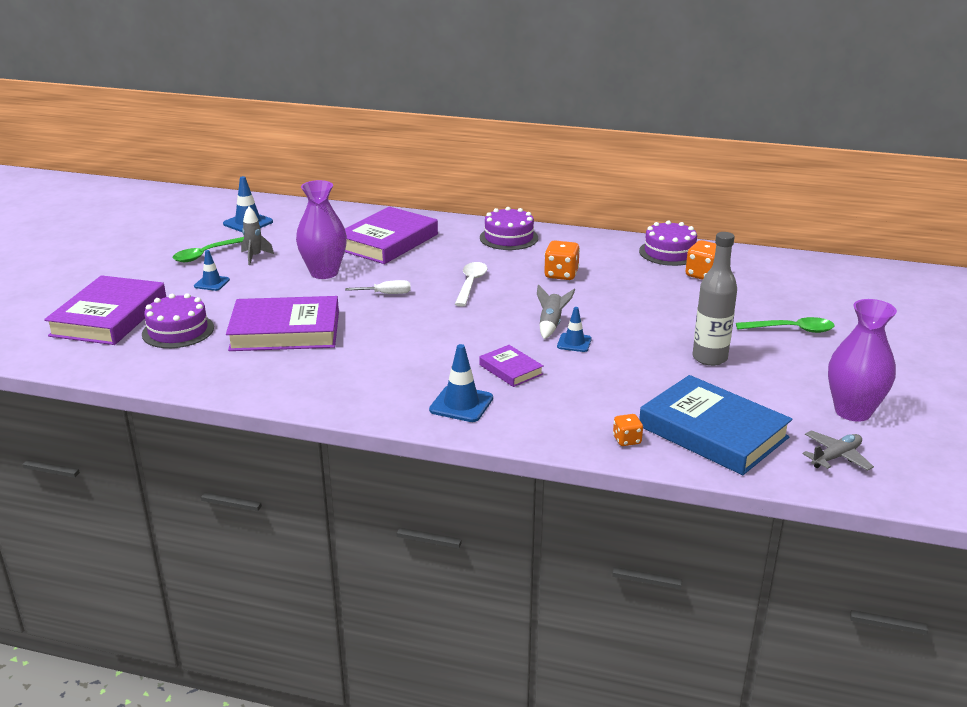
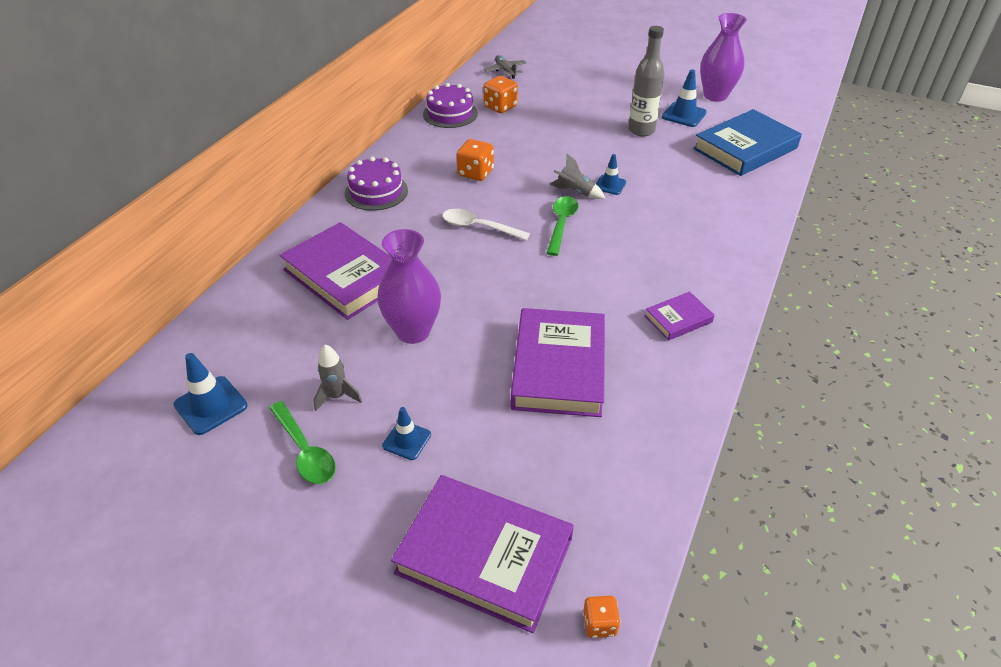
camera: 80 degrees left, 15 degrees up
purple cake [142,293,214,348] -> none
white screwdriver [345,280,411,294] -> none
blue traffic cone [429,344,493,422] -> blue traffic cone moved to [662,69,707,127]
purple book [479,345,543,387] -> purple book moved to [645,291,715,341]
orange dice [613,414,643,446] -> orange dice moved to [583,596,620,638]
green spoon [736,317,835,333] -> green spoon moved to [547,196,579,256]
grey plane [803,430,874,471] -> grey plane moved to [484,55,527,79]

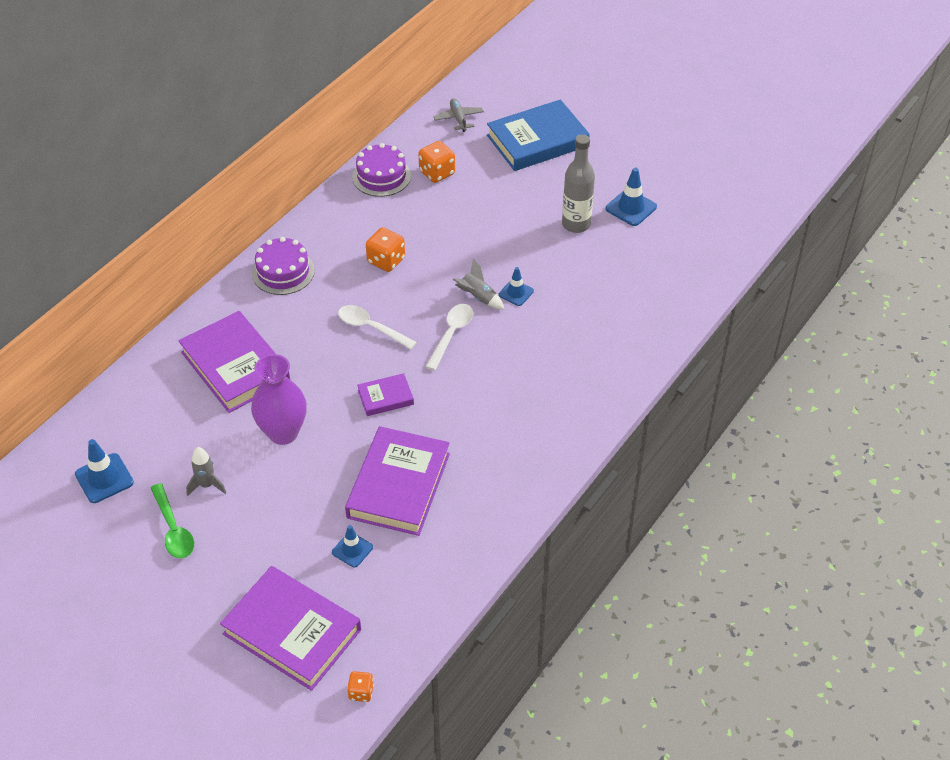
camera: 10 degrees right, 5 degrees up
blue traffic cone [382,407,431,460] -> blue traffic cone moved to [332,525,373,567]
green spoon [547,196,579,256] -> white spoon [425,304,473,371]
purple book [645,291,715,341] -> purple book moved to [357,373,414,416]
blue book [693,109,802,176] -> blue book moved to [487,99,590,171]
purple vase [700,13,747,102] -> none

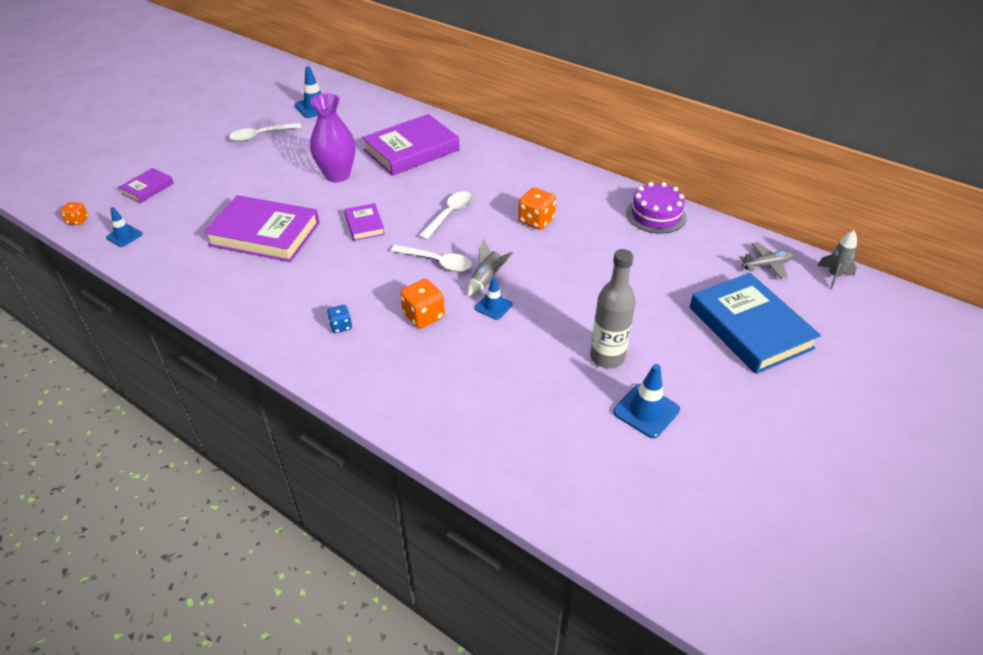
camera: 90 degrees right, 5 degrees down
green spoon [151,483,194,558] -> white spoon [229,123,302,142]
grey rocket [186,447,226,496] -> grey rocket moved to [817,230,857,289]
purple book [220,566,361,691] -> purple book [119,168,174,203], size x0.49
purple cake [252,237,315,295] -> none
blue traffic cone [332,525,373,567] -> blue traffic cone moved to [106,207,143,247]
orange dice [418,141,455,183] -> orange dice moved to [400,279,445,328]
none -> blue dice [327,305,352,333]

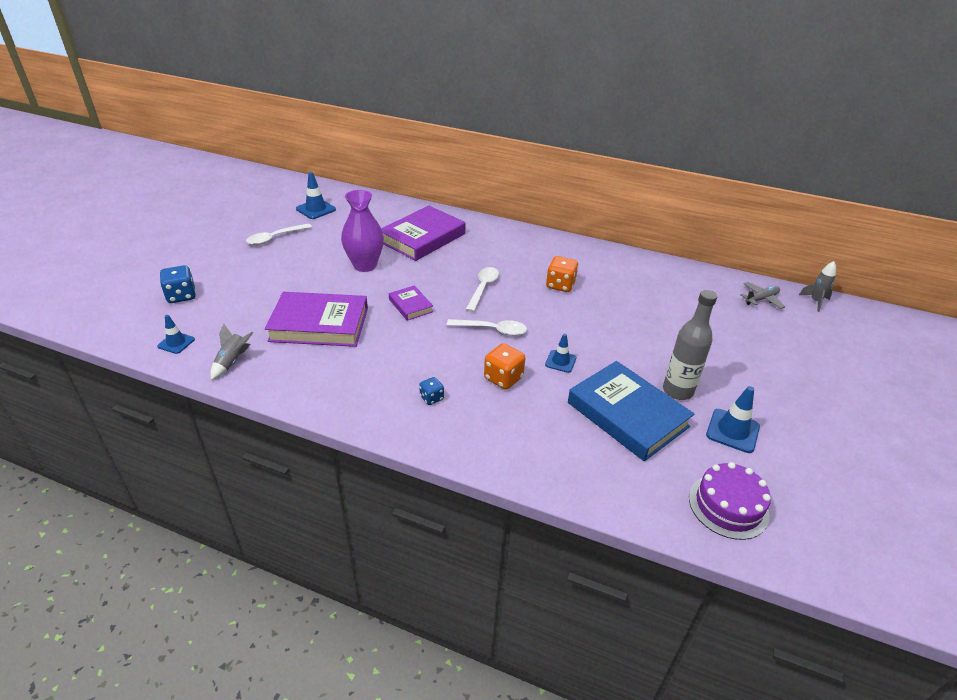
camera: 15 degrees left, 5 degrees down
orange dice [60,202,88,225] -> none
purple book [119,168,174,203] -> blue dice [160,265,196,303]
grey rocket [468,240,514,296] -> grey rocket moved to [210,324,253,380]
purple cake [626,182,687,234] -> purple cake moved to [689,462,771,540]
blue book [690,273,821,374] -> blue book moved to [568,361,695,461]

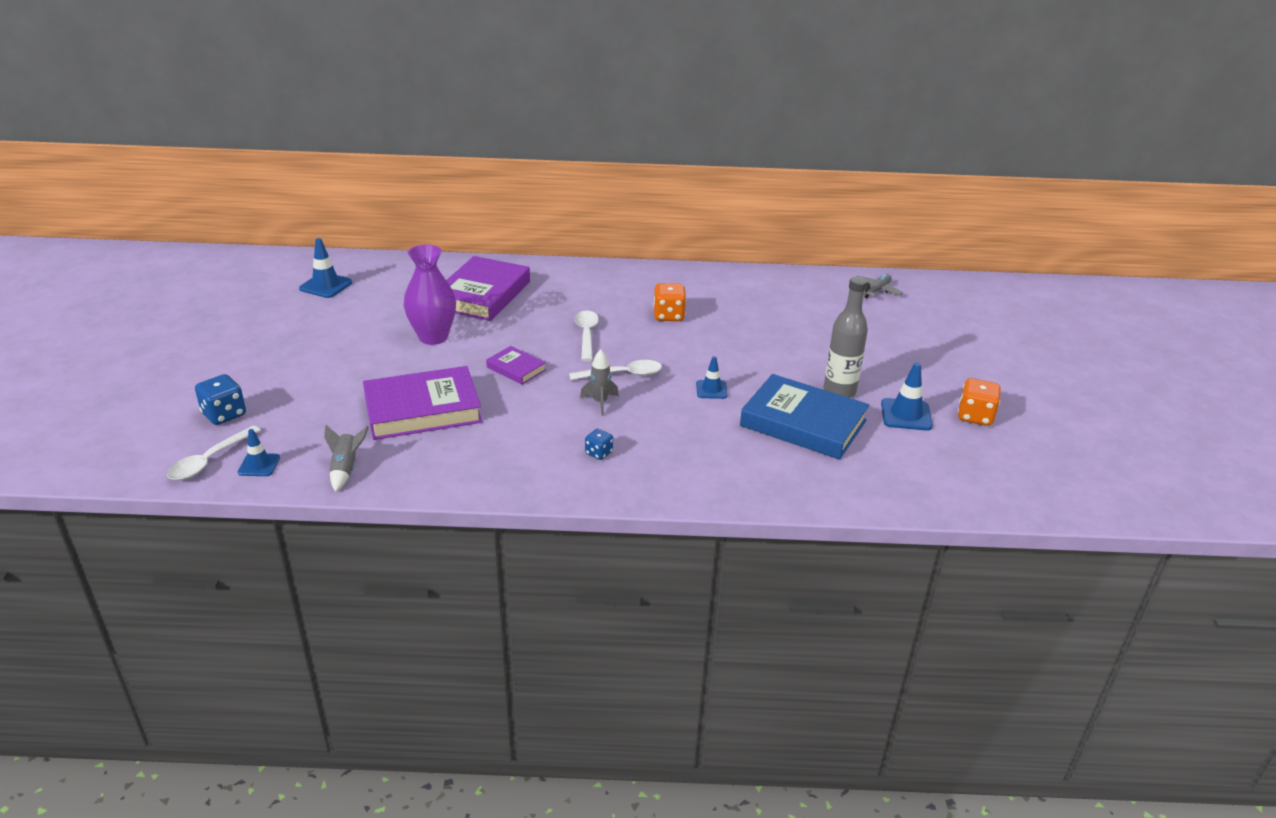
camera: 20 degrees left, 5 degrees down
white spoon [246,223,312,245] -> white spoon moved to [167,426,261,480]
orange dice [484,343,525,390] -> orange dice moved to [958,378,1001,426]
purple cake [689,462,771,540] -> none
grey rocket [799,261,836,312] -> grey rocket moved to [580,350,619,416]

